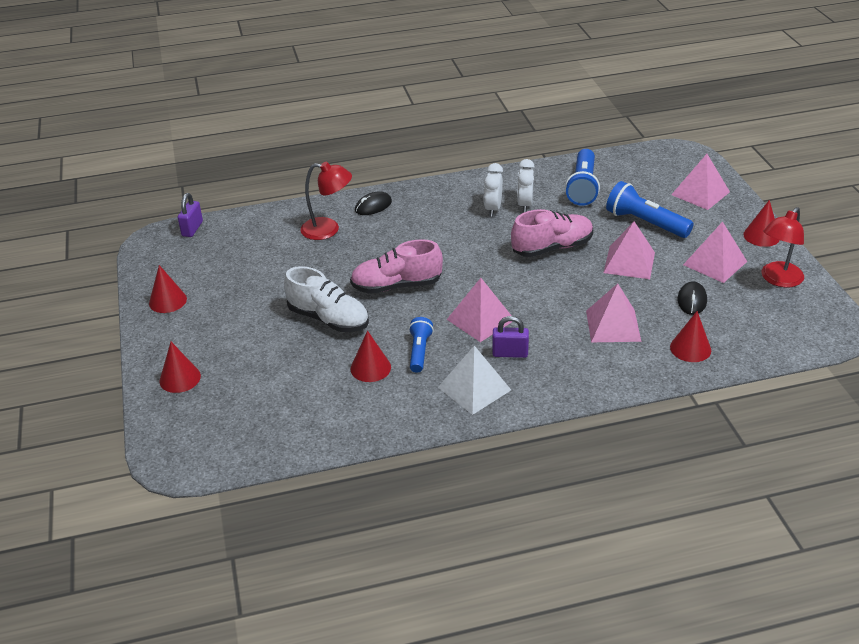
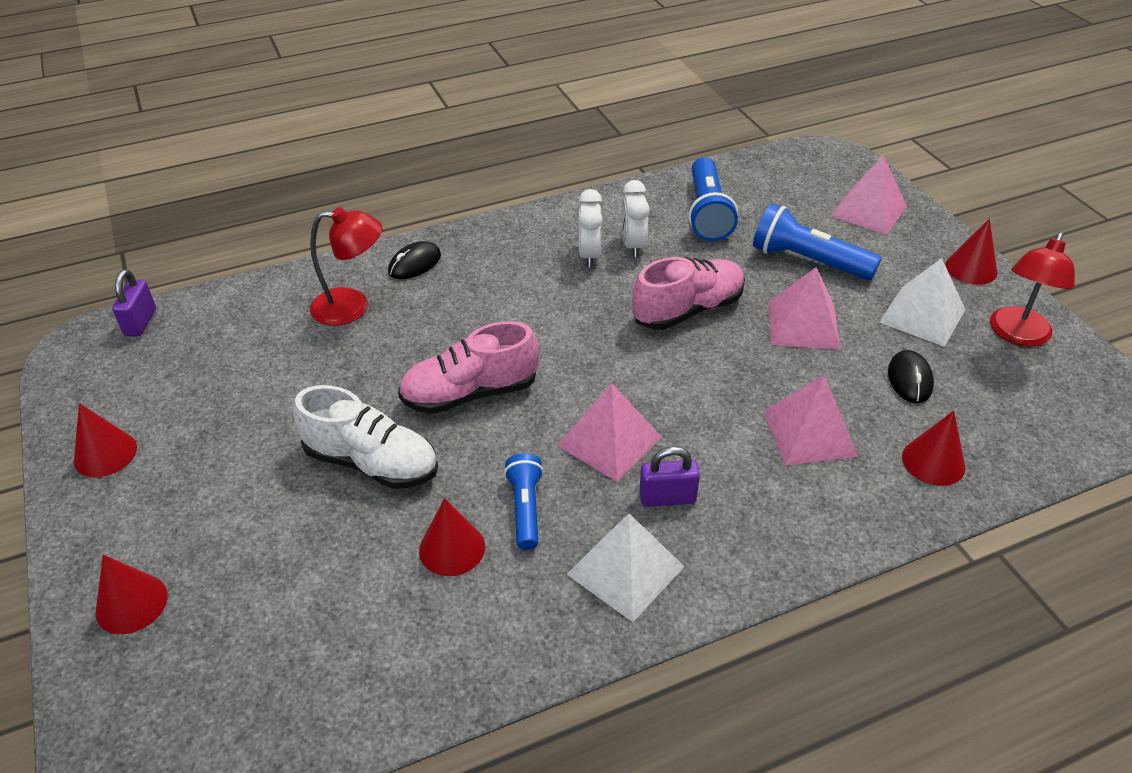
camera: 10 degrees left, 5 degrees up
pink pyramid [683,222,747,283] -> white pyramid [879,258,965,347]

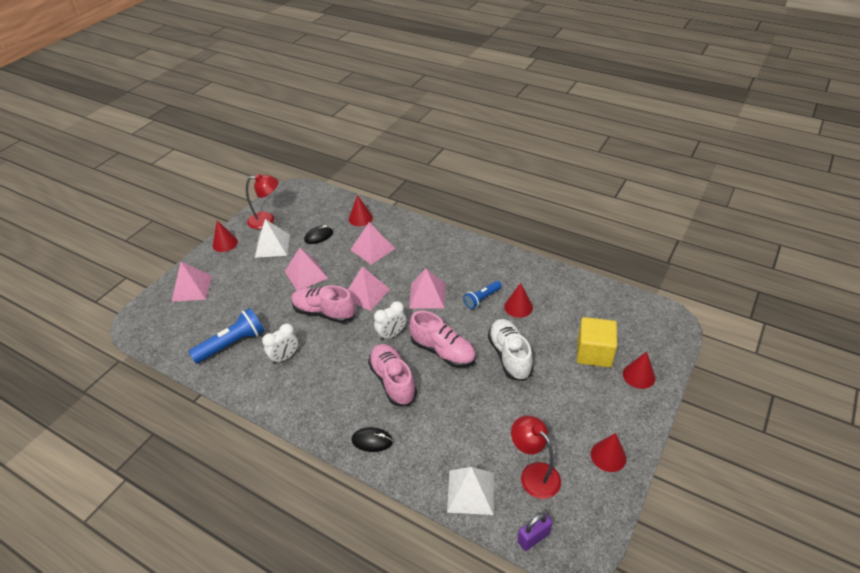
camera: 125 degrees left, 0 degrees up
red lamp [310,207,382,326] -> red lamp moved to [511,415,561,499]
white pyramid [567,514,685,622] -> white pyramid moved to [447,467,494,515]
white clock [578,189,603,267] -> white clock moved to [374,301,406,341]
purple padlock [639,446,700,507] -> none
blue flashlight [753,203,882,280] -> none
none -> pink pyramid [348,266,390,311]
none -> pink shoe [368,344,417,406]
none -> yellow cube [577,317,617,367]

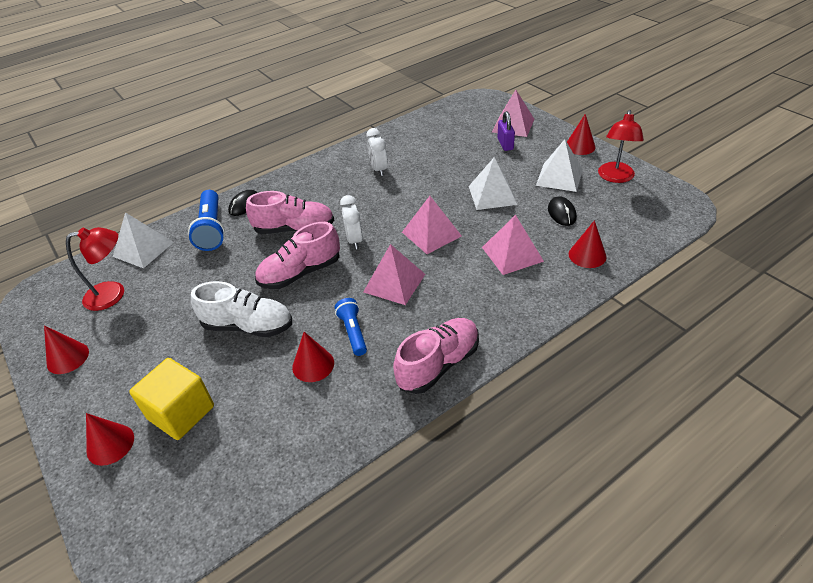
camera: 115 degrees right, 0 degrees up
blue flashlight [188,308,264,364] -> blue flashlight moved to [188,190,225,251]
pink pyramid [285,248,328,290] -> white pyramid [469,157,517,210]
pink shoe [291,285,356,323] -> pink shoe moved to [393,318,479,394]
purple padlock [517,513,552,551] -> purple padlock moved to [497,111,515,151]

